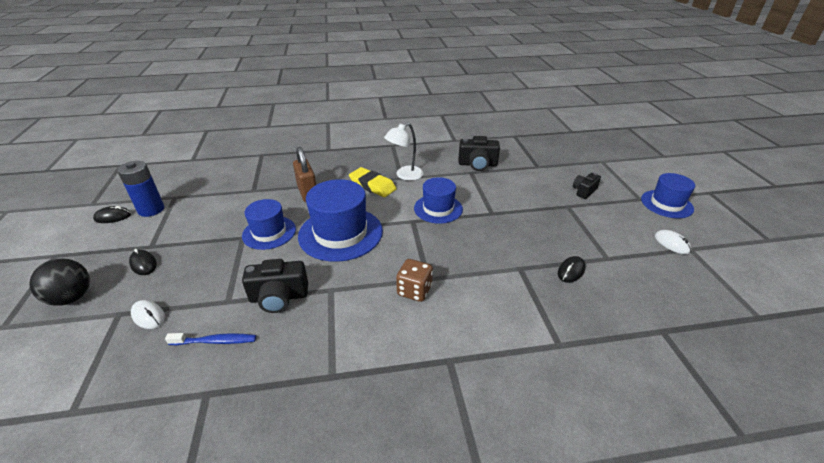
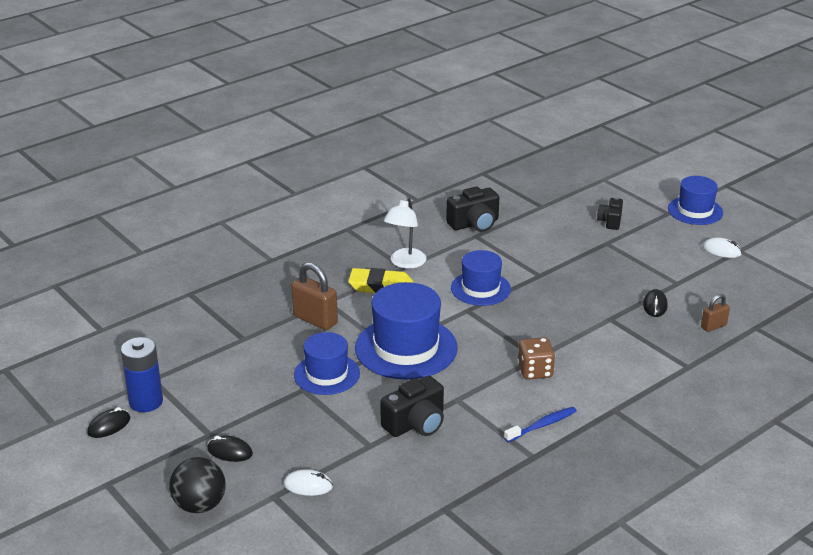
camera: 30 degrees left, 5 degrees down
blue toothbrush [165,333,256,345] -> blue toothbrush moved to [504,407,577,442]
none -> brown padlock [701,294,730,332]

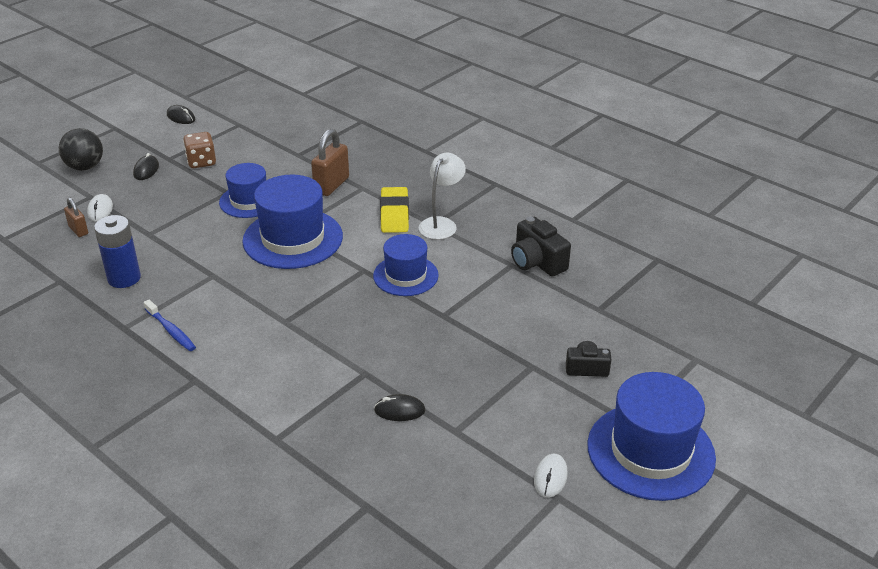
camera: 80 degrees right, 5 degrees up
blue battery [121,337,163,412] -> blue battery moved to [94,215,141,288]
black camera [380,376,444,437] -> none
white lamp [384,196,426,269] -> white lamp turned 105 degrees clockwise [419,153,466,240]
brown dice [517,337,555,380] -> brown dice moved to [183,132,216,168]
blue hat [668,176,723,225] -> blue hat [587,372,716,501], size x1.60
brown padlock [701,294,730,332] -> brown padlock moved to [64,198,88,237]

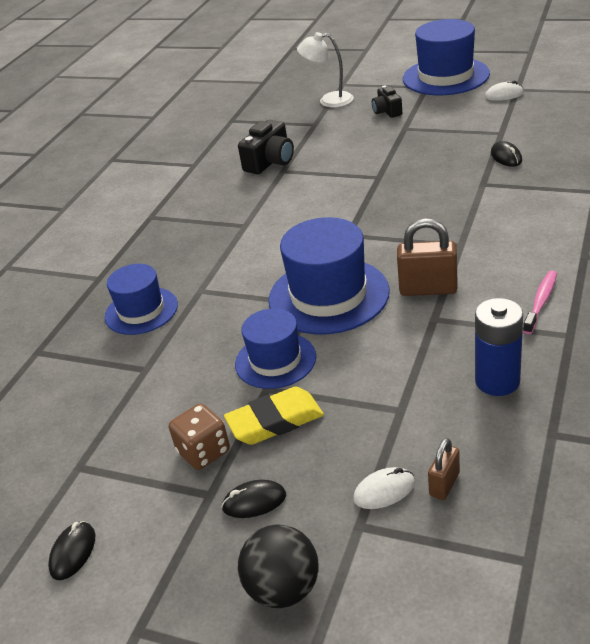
camera: 105 degrees left, 0 degrees up
blue toothbrush [144,299,196,351] -> pink toothbrush [523,270,557,334]
brown padlock [311,129,349,196] -> brown padlock moved to [397,218,458,296]
blue hat [373,234,439,296] -> blue hat moved to [105,264,178,335]
yellow eraser [380,187,409,233] -> yellow eraser moved to [224,387,324,445]
white lamp [419,153,466,240] -> white lamp moved to [297,32,354,108]

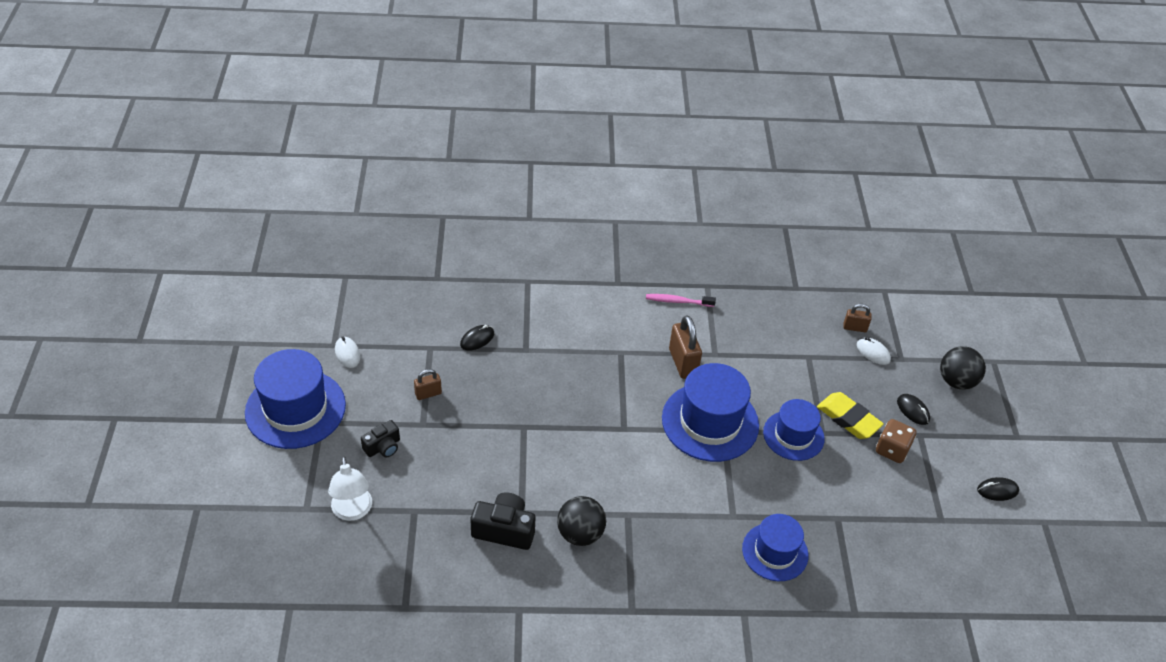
camera: 120 degrees left, 10 degrees up
blue battery [475,298,523,396] -> none
none -> brown padlock [414,369,442,400]
none -> black ball [557,496,606,546]

